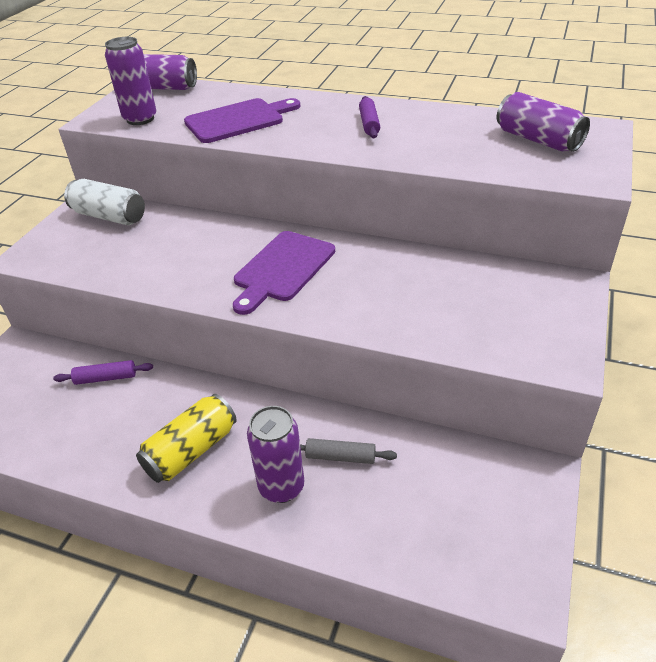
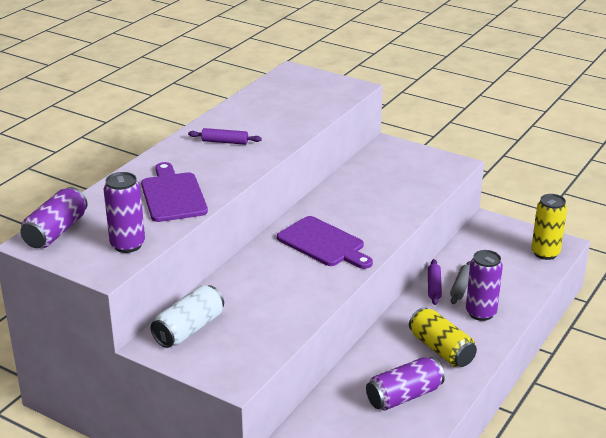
camera: 80 degrees left, 10 degrees down
purple rolling pin [53,360,153,385] -> purple rolling pin moved to [428,259,442,305]
purple can [497,92,590,152] -> purple can moved to [366,357,445,410]
none -> yellow can [531,194,567,260]

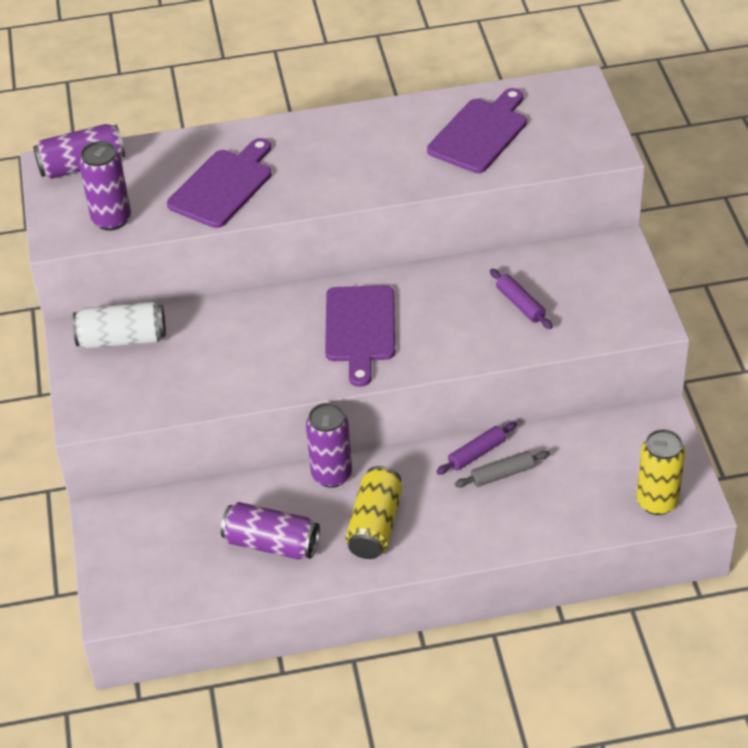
camera: 50 degrees right, 15 degrees up
purple rolling pin [188,128,262,145] -> purple rolling pin moved to [490,269,553,329]
purple can [466,250,503,321] -> purple can moved to [306,403,352,488]
none -> purple cutting board [427,88,527,173]

